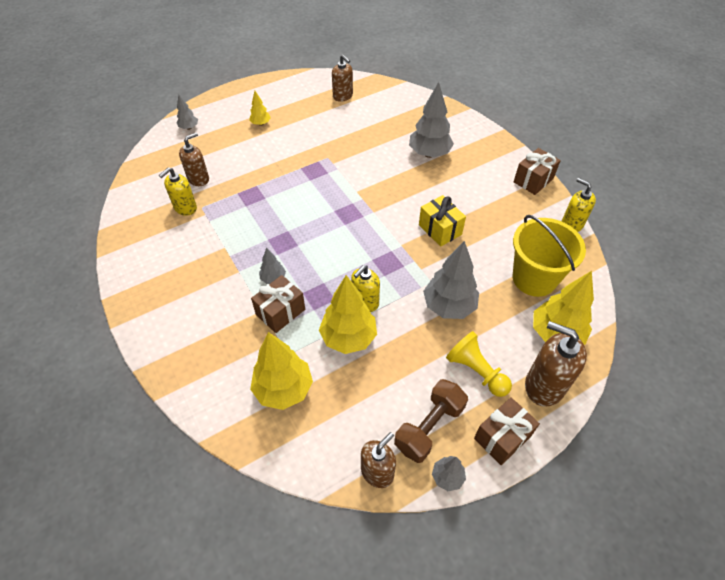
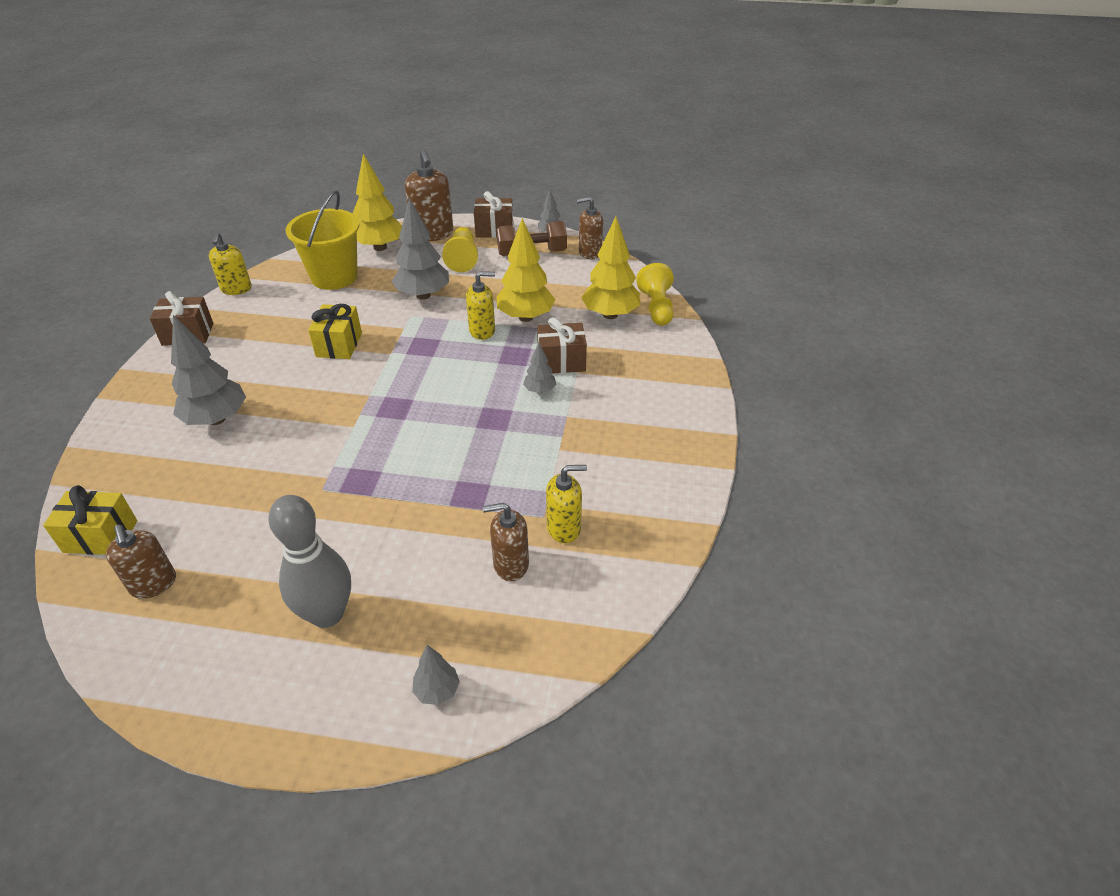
camera: 140 degrees left, 10 degrees down
yellow tree [249,91,271,126] -> grey bowling pin [268,495,351,628]
brown soap dispenser [332,55,353,102] -> brown soap dispenser turned 150 degrees clockwise [106,525,176,599]
none -> yellow gift [43,485,137,555]
none -> yellow pawn [636,263,674,326]

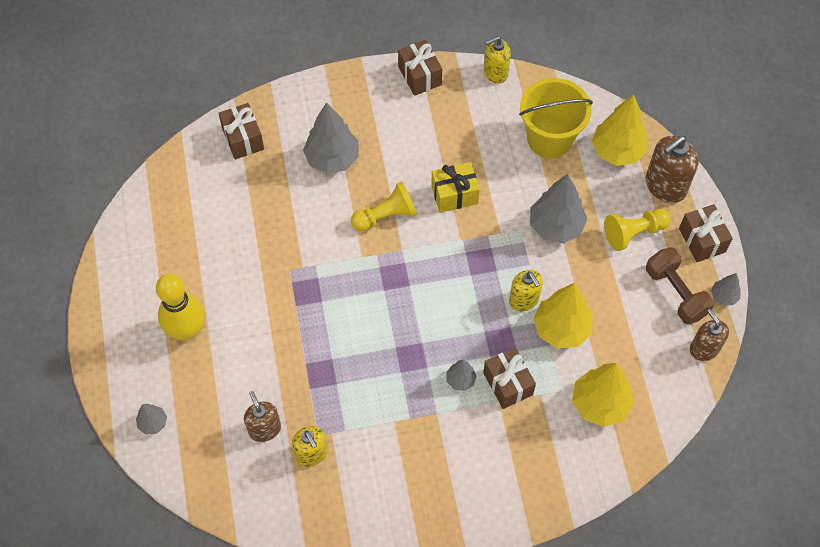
camera: 70 degrees right, 20 degrees up
yellow gift [43,485,137,555] -> none
brown soap dispenser [106,525,176,599] -> none
grey bowling pin [268,495,351,628] -> yellow bowling pin [156,274,205,341]
yellow pawn [636,263,674,326] -> yellow pawn moved to [351,181,417,231]
none -> brown gift [218,103,264,160]

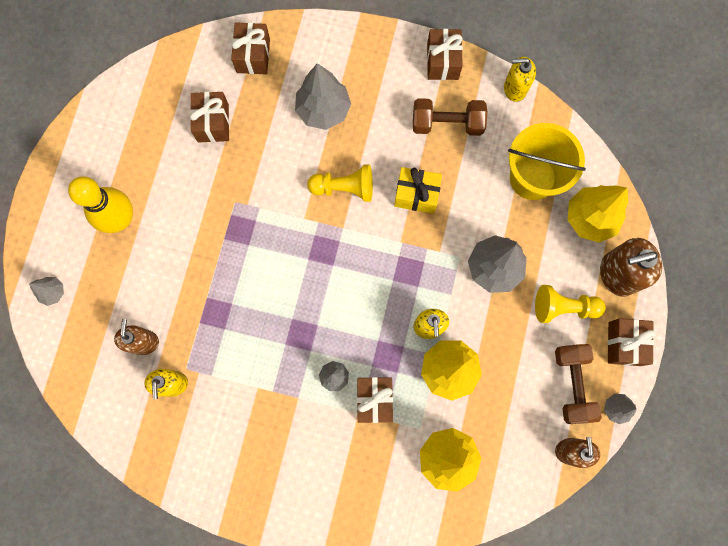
camera: 25 degrees right, 15 degrees up
none -> brown gift [190,92,229,142]
none -> brown dumbbell [413,98,488,136]

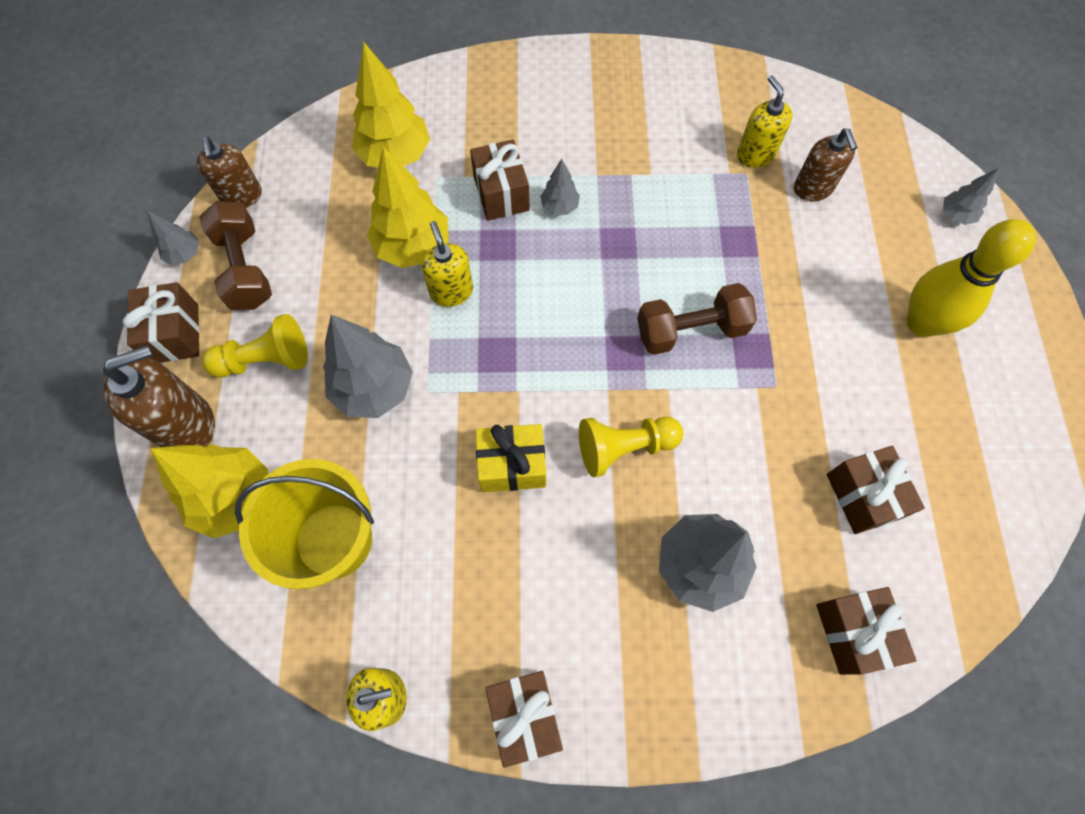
camera: 165 degrees right, 10 degrees down
brown dumbbell [413,98,488,136] -> brown dumbbell moved to [637,283,757,355]

